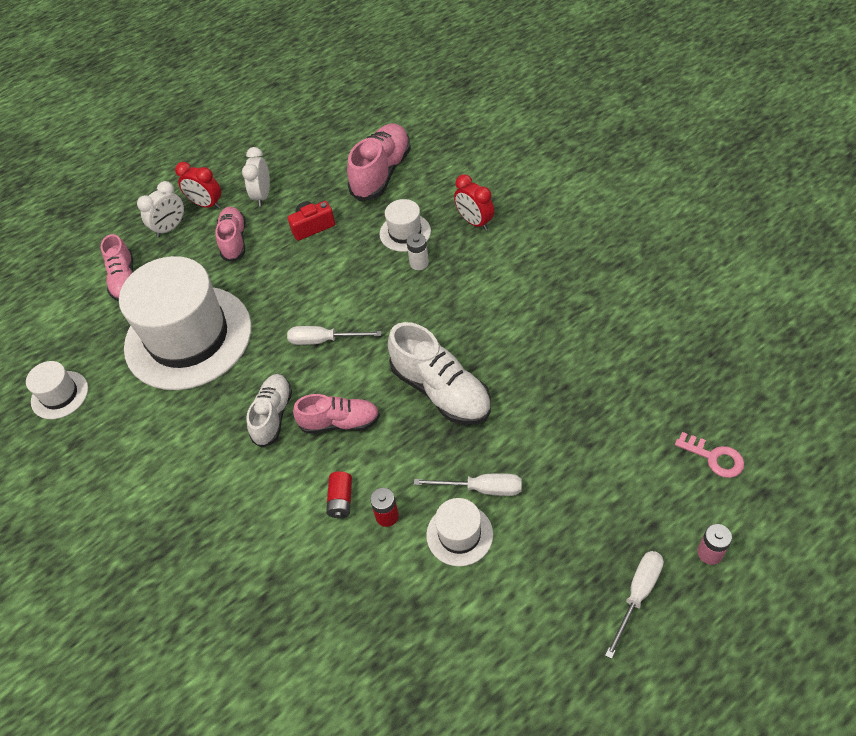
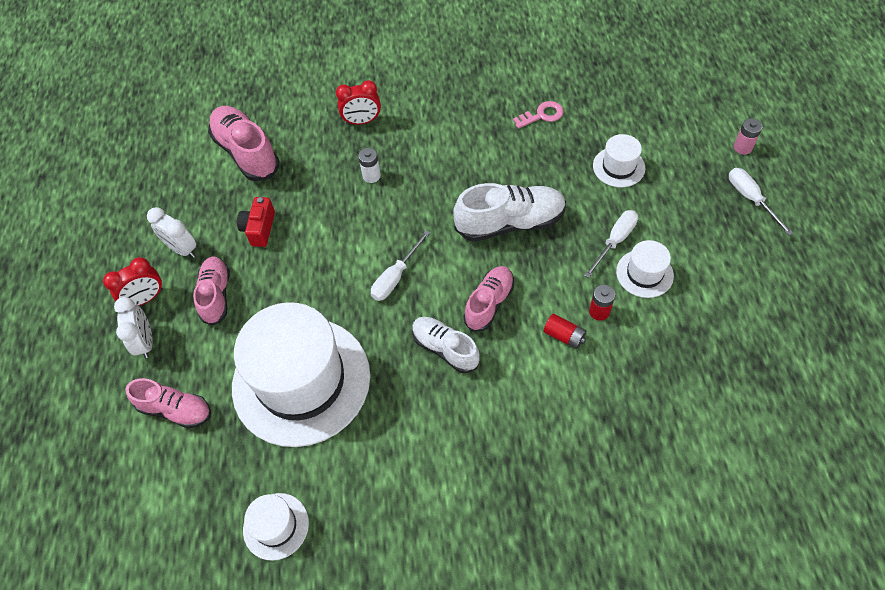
camera: 60 degrees left, 5 degrees up
pink shoe [215,207,246,262] -> pink shoe turned 60 degrees clockwise [193,256,230,326]
white hat [379,199,431,252] -> white hat moved to [593,134,645,187]
pink key [675,432,744,478] -> pink key moved to [513,101,564,129]

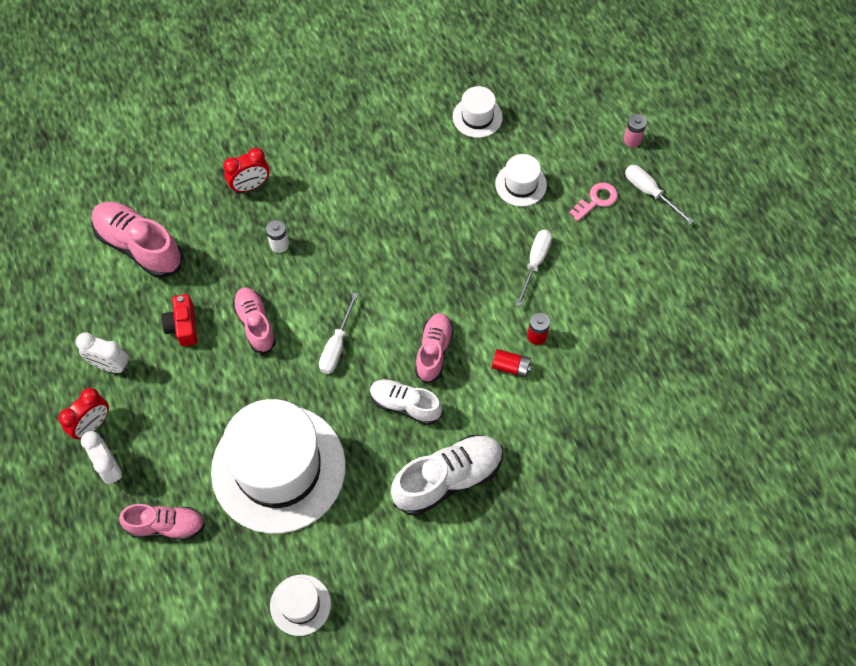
camera: 20 degrees left, 5 degrees up
pink shoe [193,256,230,326] -> pink shoe moved to [232,287,276,353]
white shoe [454,183,566,242] -> white shoe moved to [391,435,503,516]
pink key [513,101,564,129] -> pink key moved to [569,182,618,221]
white hat [616,240,674,298] -> white hat moved to [453,86,503,138]

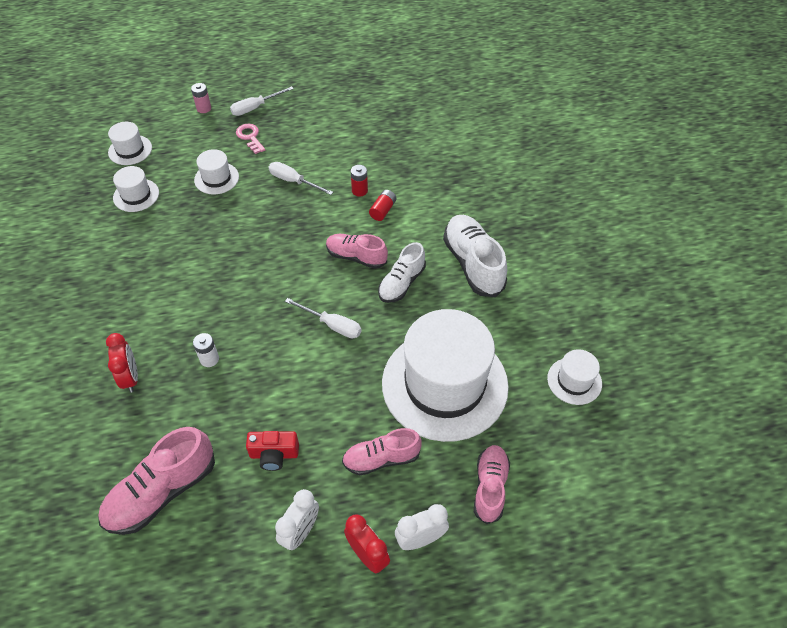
camera: 80 degrees left, 10 degrees down
pink shoe [232,287,276,353] -> pink shoe moved to [342,428,422,475]
none -> white hat [108,122,152,165]

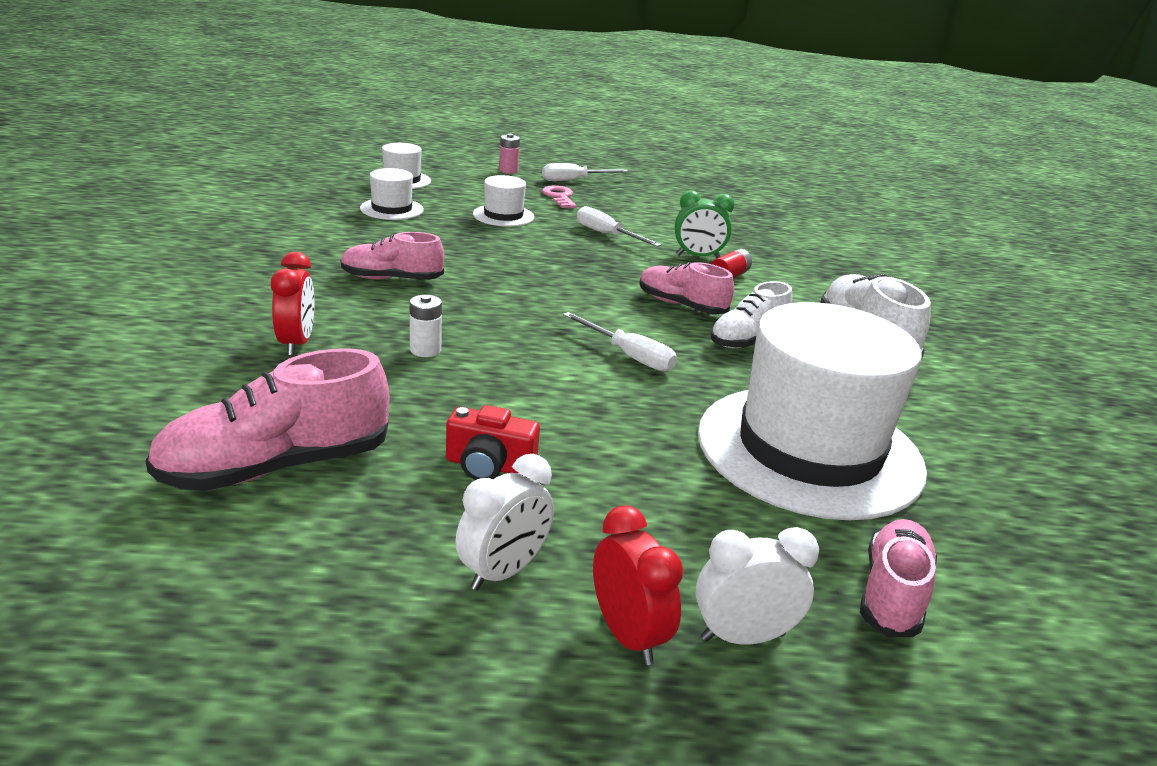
camera: 10 degrees right, 25 degrees down
pink shoe [342,428,422,475] -> pink shoe moved to [341,232,444,280]
red battery [351,165,368,197] -> green clock [675,190,734,258]
white hat [547,349,602,405] -> none

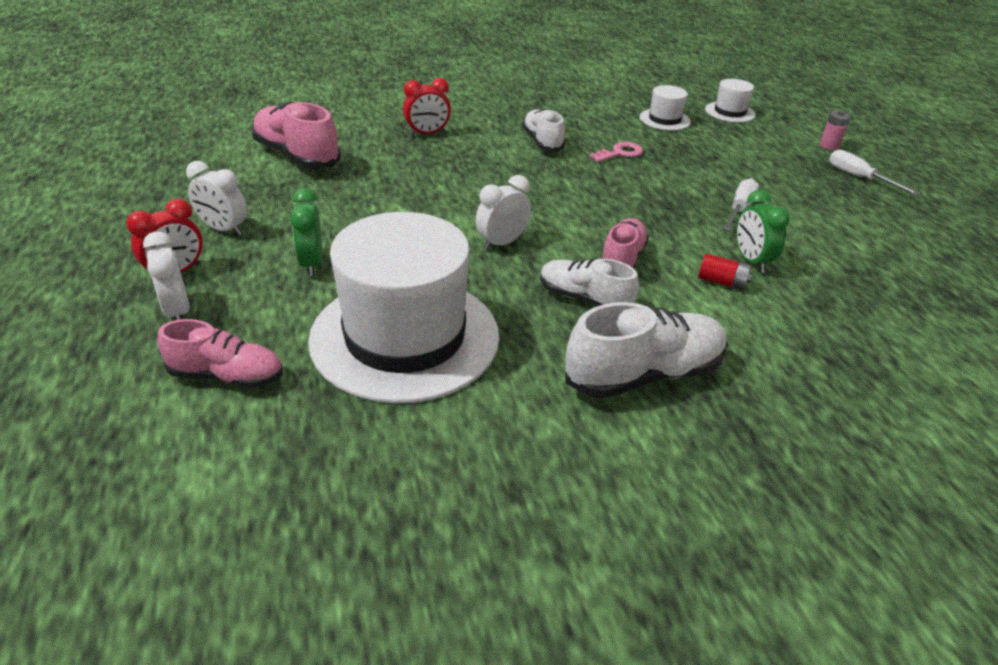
camera: 75 degrees right, 10 degrees up
pink shoe [341,232,444,280] -> white shoe [522,109,565,152]
white battery [410,295,442,357] -> none
red camera [446,405,540,480] -> none
white hat [473,175,535,227] -> none
pink key [542,185,577,208] -> pink key moved to [590,142,643,162]
white screwdriver [563,312,677,372] -> white clock [476,175,531,250]
none -> green clock [290,188,322,276]

